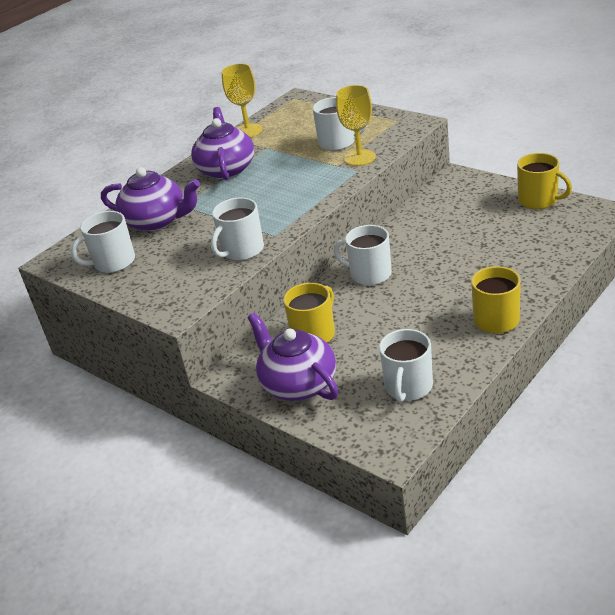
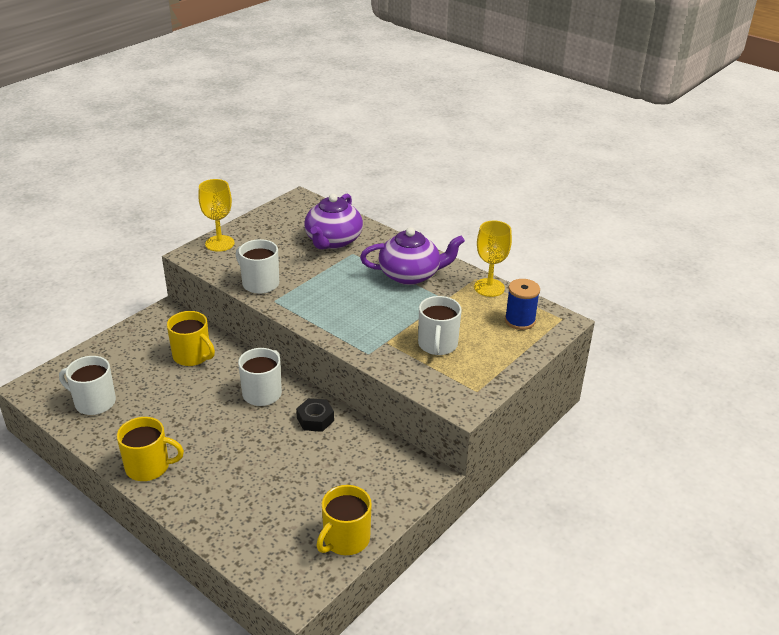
camera: 85 degrees right, 0 degrees up
white mug [71,211,135,273] -> none
purple teapot [248,313,338,401] -> none
yellow goblet [336,85,376,166] -> yellow goblet moved to [198,179,235,252]
none -> black nut [296,398,334,432]
none -> blue spool [505,279,540,330]

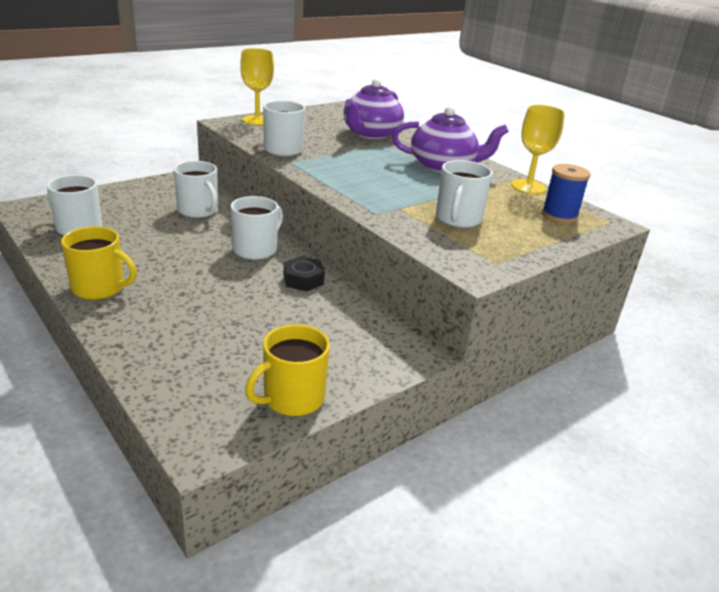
camera: 10 degrees right, 5 degrees down
yellow mug [167,311,215,366] -> white mug [173,161,218,218]

